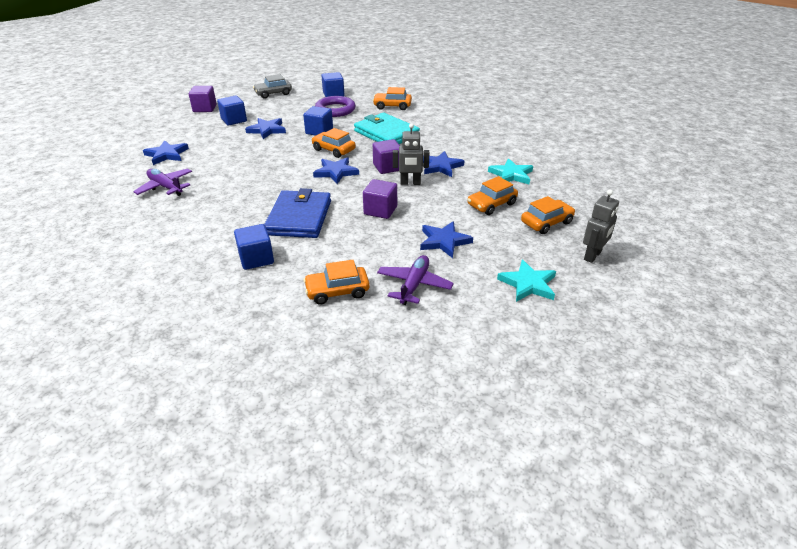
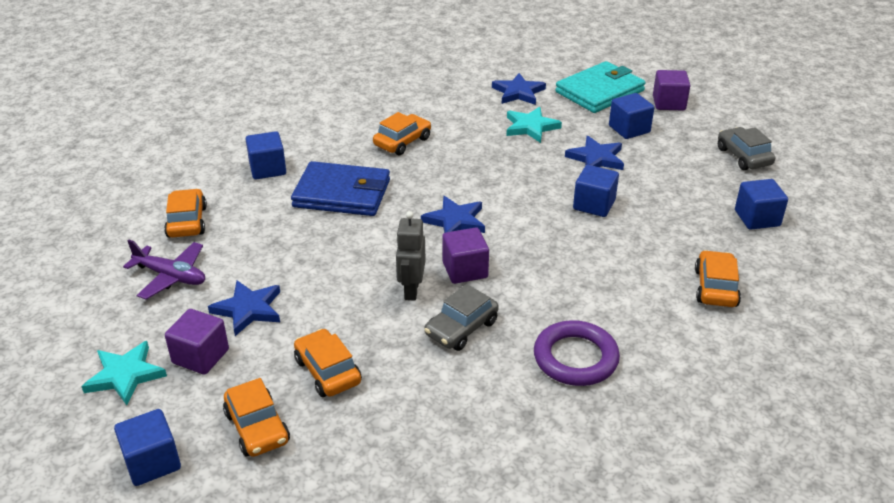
camera: 95 degrees right, 0 degrees up
purple plane [133,169,192,196] -> none
orange car [312,128,356,158] -> orange car moved to [373,112,431,155]
purple ring [315,96,355,117] -> purple ring moved to [534,320,620,386]
turquoise wallet [354,113,420,144] -> turquoise wallet moved to [555,61,646,113]
purple cube [363,179,397,219] -> purple cube moved to [165,309,229,375]
blue star [423,151,464,177] -> grey car [424,284,499,351]
turquoise star [488,159,533,184] -> turquoise star moved to [506,107,562,143]
grey robot [583,189,619,263] -> blue cube [114,409,181,486]

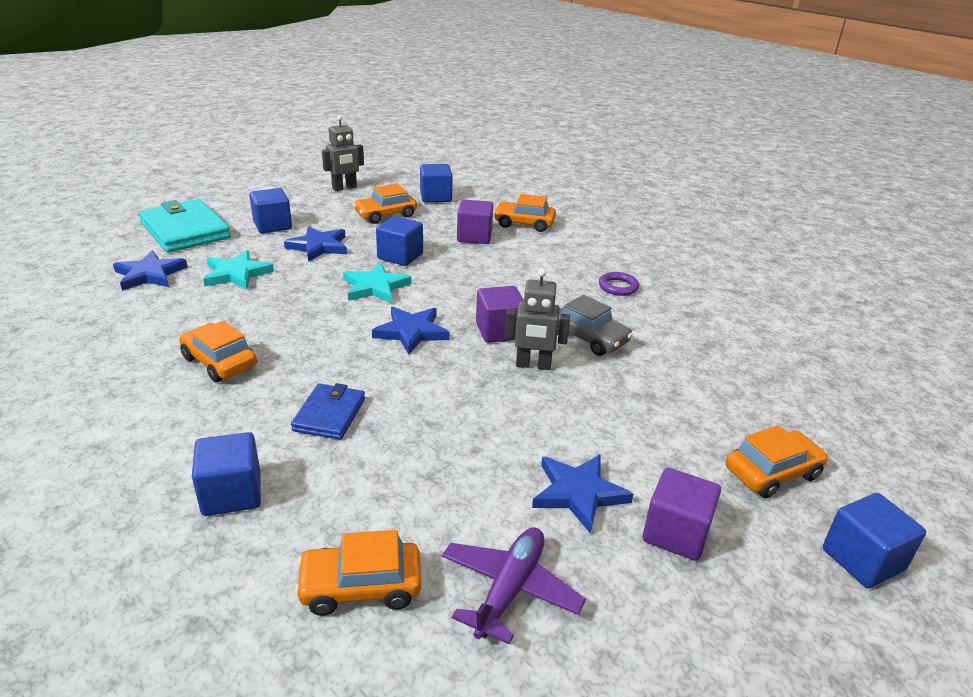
camera: 90 degrees left, 5 degrees down
turquoise star [81,341,167,405] -> turquoise star moved to [343,263,411,303]
blue wallet [291,161,390,216] -> blue wallet [291,383,365,440], size x0.57
orange car [294,329,362,397] -> orange car moved to [353,184,417,224]
purple ring [534,320,620,386] -> purple ring [599,272,639,296], size x0.55
purple cube [653,70,690,110] -> purple cube moved to [457,200,493,244]
grey car [718,127,775,170] -> grey robot [322,115,364,191]

